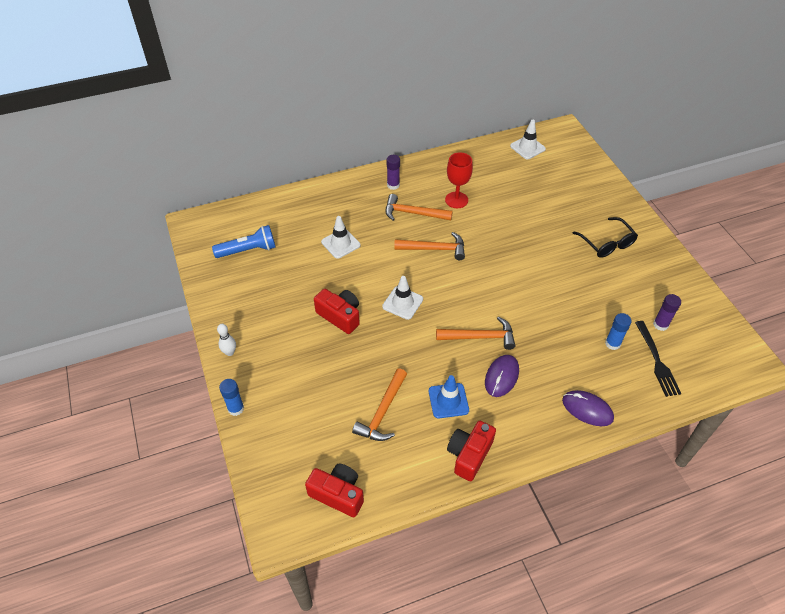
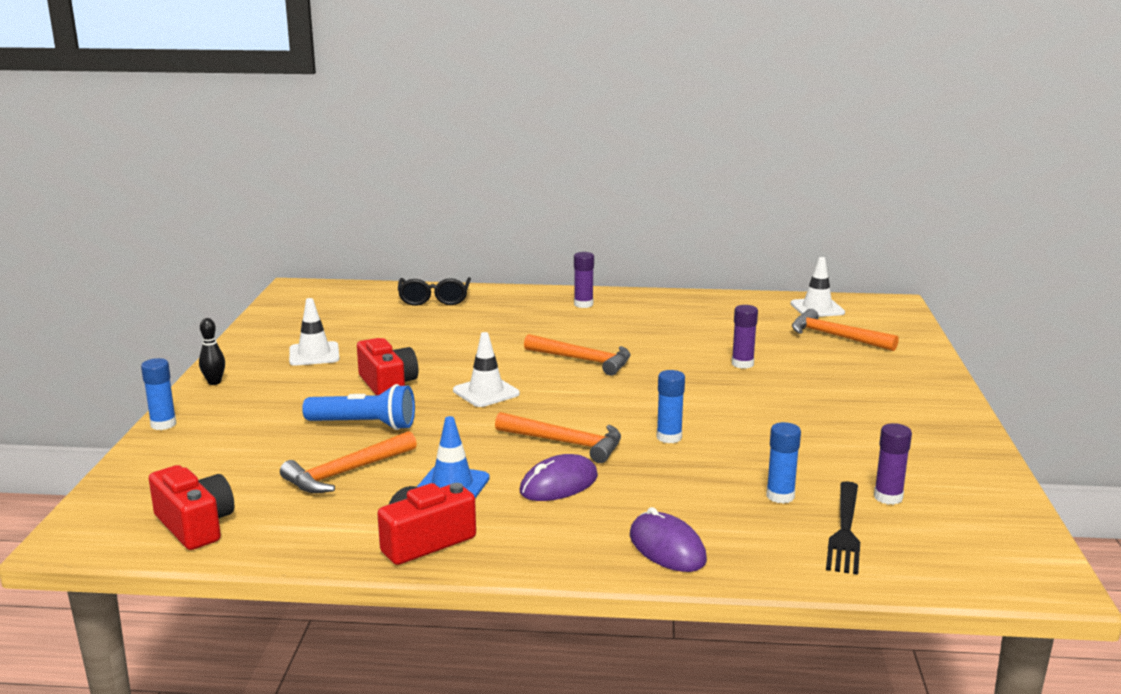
camera: 25 degrees right, 30 degrees down
blue flashlight [212,225,276,258] -> blue flashlight moved to [302,384,415,430]
white bowling pin [217,324,236,356] -> black bowling pin [199,318,225,385]
white traffic cone [321,216,360,259] -> white traffic cone moved to [289,298,340,366]
orange hammer [385,194,453,221] -> orange hammer moved to [792,309,899,351]
red goblet [445,152,473,208] -> none
black glasses [573,217,638,258] -> black glasses moved to [398,277,471,306]
none -> blue glue stick [656,370,685,443]
none -> purple glue stick [732,305,758,369]

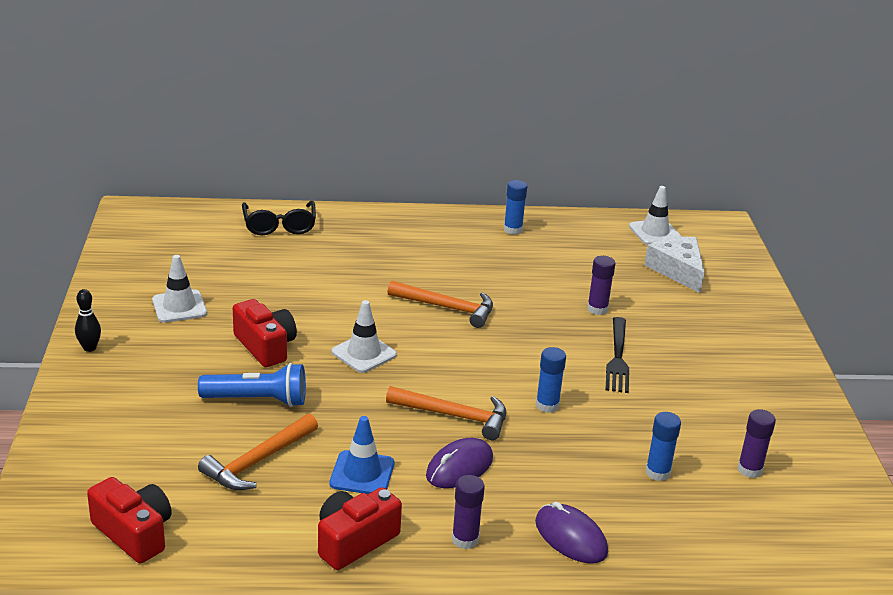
camera: 10 degrees left, 10 degrees up
blue glue stick [141,358,177,430] -> blue glue stick moved to [504,180,527,235]
purple glue stick [574,252,594,308] -> purple glue stick moved to [452,475,485,549]
orange hammer [792,309,899,351] -> white cheese [644,237,705,294]
black fork [826,481,860,575] -> black fork moved to [606,317,629,393]

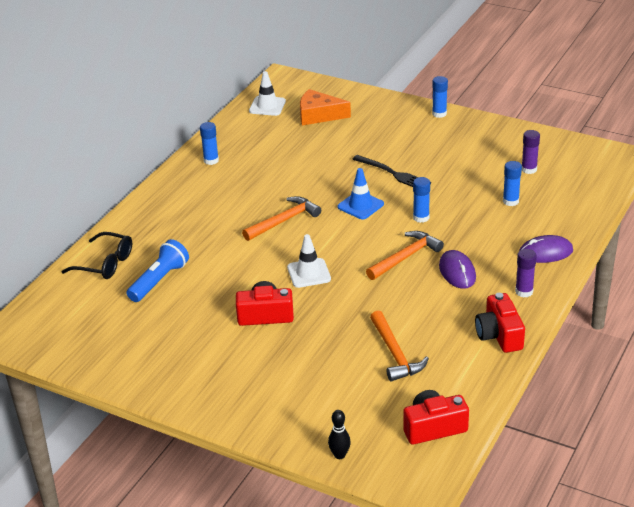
camera: 55 degrees left, 5 degrees up
black bowling pin [75,289,101,352] -> black bowling pin moved to [328,410,351,459]
white traffic cone [152,255,207,323] -> none
blue flashlight [198,363,306,407] -> blue flashlight moved to [127,239,189,302]
blue traffic cone [330,416,394,494] -> blue traffic cone moved to [338,168,384,219]
purple glue stick [587,256,615,315] -> none
white cheese [644,237,705,294] -> orange cheese [300,89,351,125]
none -> blue glue stick [432,76,448,118]

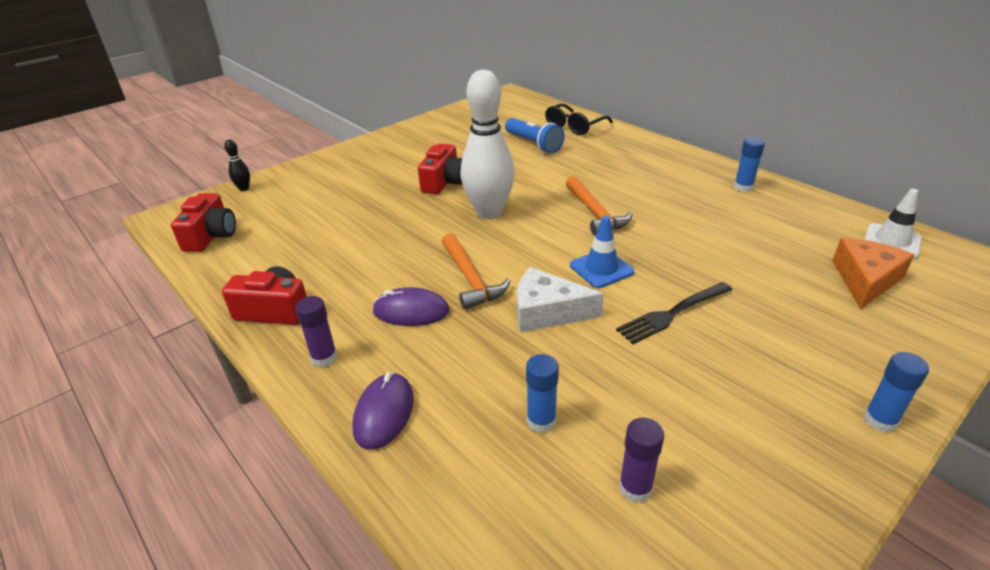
camera: 110 degrees right, 0 degrees up
white traffic cone [287,234,331,288] -> white bowling pin [461,70,515,219]
orange hammer [370,310,429,382] -> none
blue glue stick [413,177,430,223] -> white cheese [517,267,604,332]

